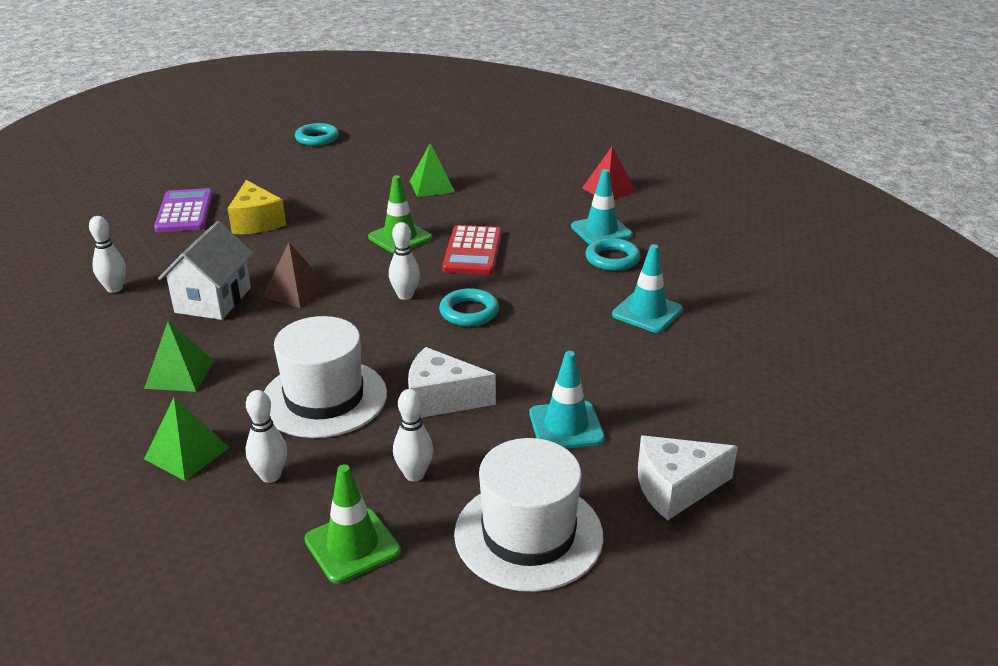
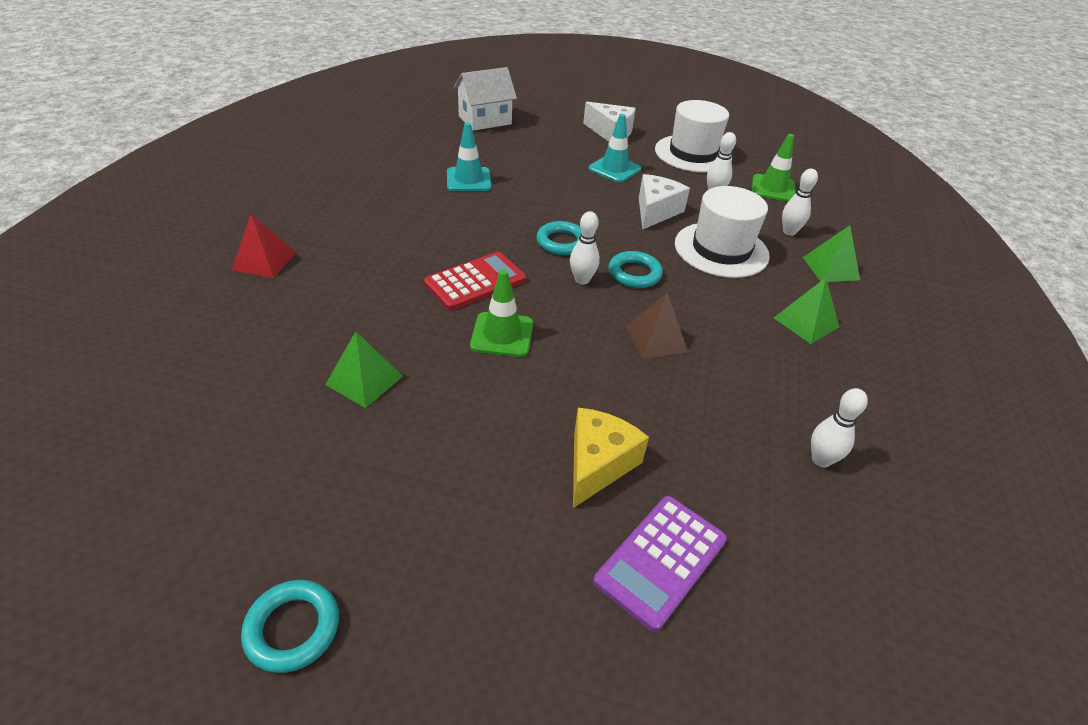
camera: 135 degrees left, 10 degrees up
white house [158,221,253,320] -> white house moved to [454,67,517,131]
white cheese [408,347,496,418] -> white cheese turned 120 degrees counterclockwise [639,174,690,230]
turquoise traffic cone [571,169,633,245] -> none
turquoise ring [585,238,641,271] -> turquoise ring moved to [609,251,663,288]

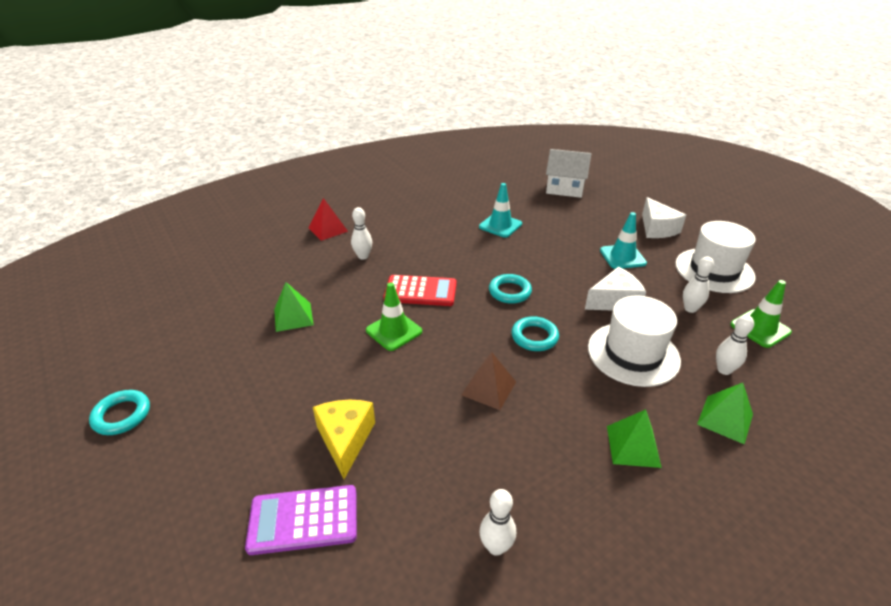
camera: 45 degrees right, 5 degrees down
white bowling pin [570,211,600,285] -> white bowling pin moved to [351,207,372,260]
yellow cheese [573,408,649,508] -> yellow cheese turned 75 degrees counterclockwise [313,400,375,479]

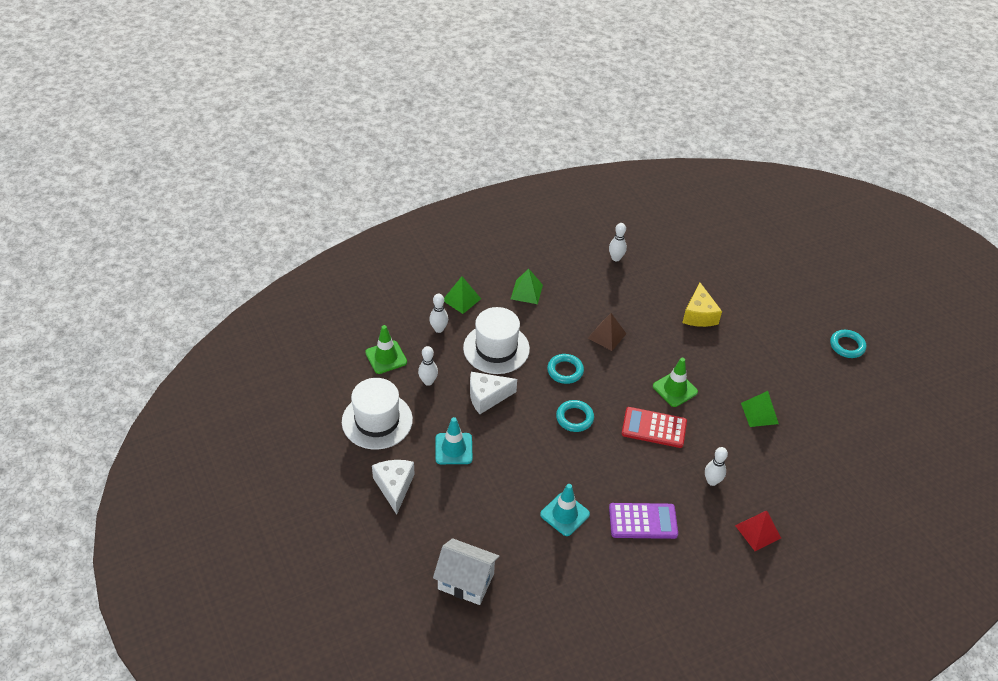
camera: 175 degrees left, 10 degrees up
purple calculator [245,485,357,555] -> purple calculator moved to [609,503,678,539]

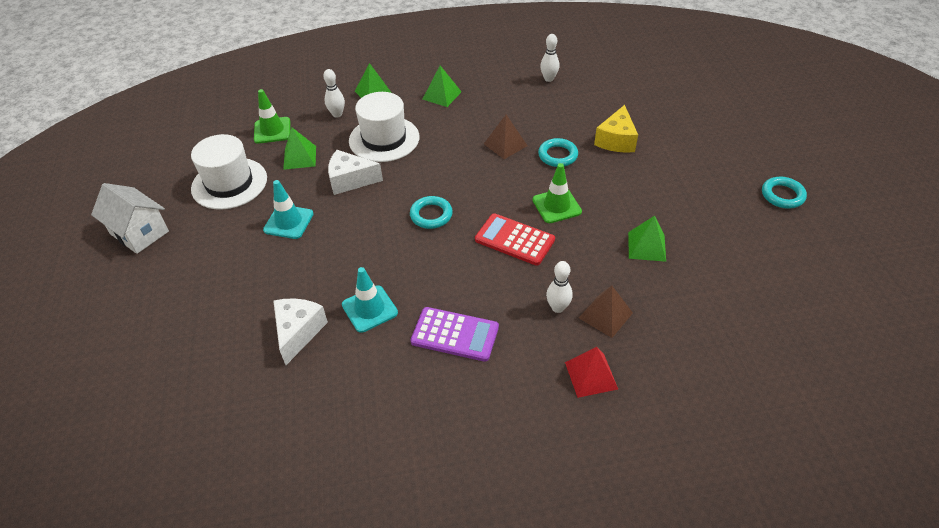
camera: 20 degrees right, 0 degrees up
white cheese [372,460,415,515] -> white cheese moved to [273,298,328,365]
white bowling pin [418,346,438,386] -> green pyramid [283,128,316,170]
white house [433,538,499,605] -> white house moved to [91,183,169,254]
turquoise ring [547,354,584,384] -> turquoise ring moved to [538,138,578,167]
none -> brown pyramid [579,286,633,338]

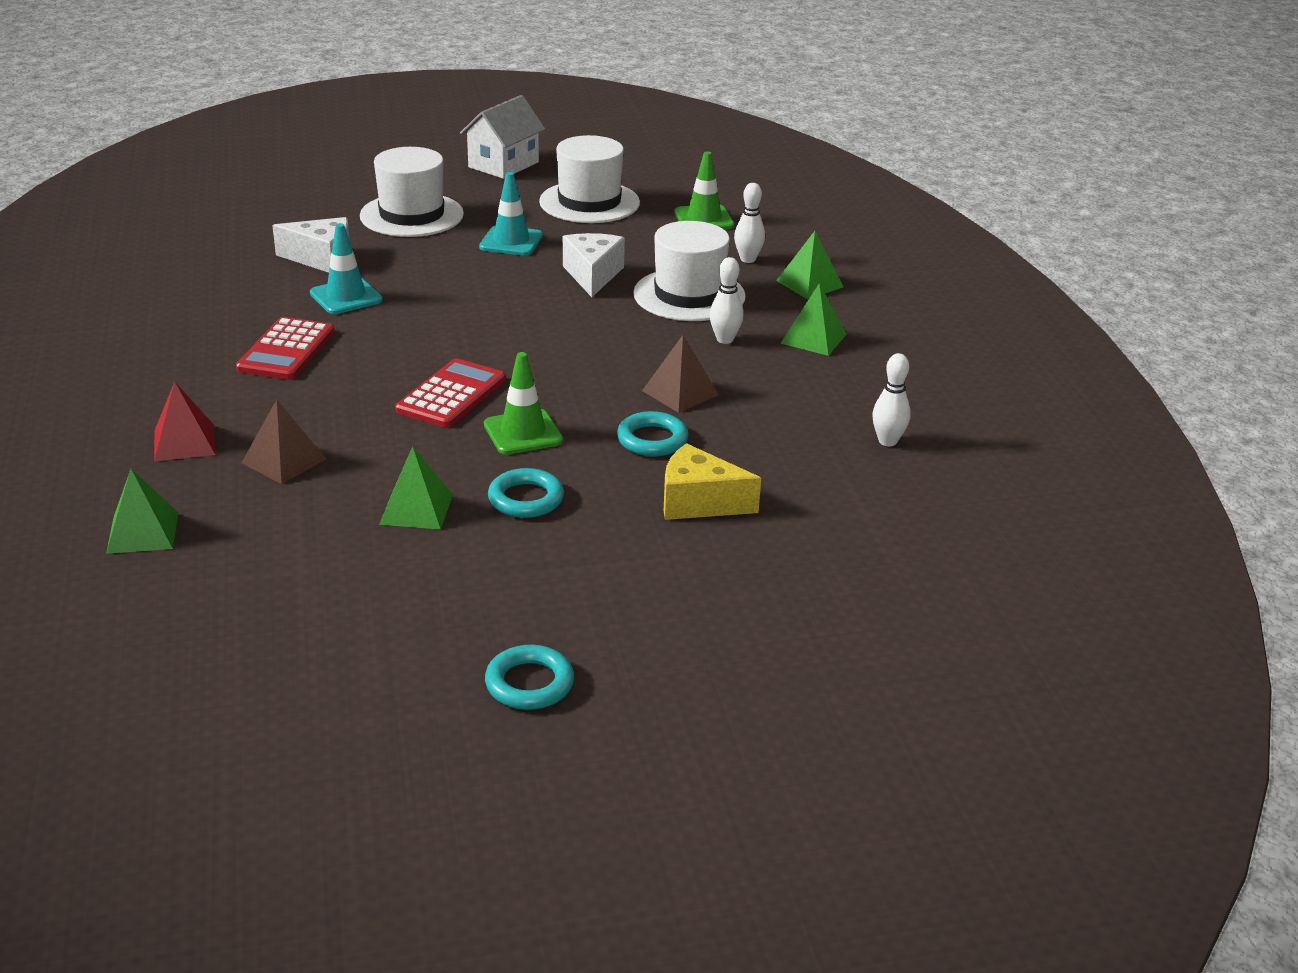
camera: 85 degrees right, 15 degrees down
green pyramid [283,128,316,170] -> green pyramid moved to [106,469,178,554]
turquoise ring [410,196,453,229] -> turquoise ring moved to [488,468,564,518]
purple calculator [411,307,499,362] -> red calculator [236,317,335,380]
white bowling pin [546,261,573,313] -> white bowling pin moved to [710,257,744,344]
none -> white hat [360,147,464,237]

